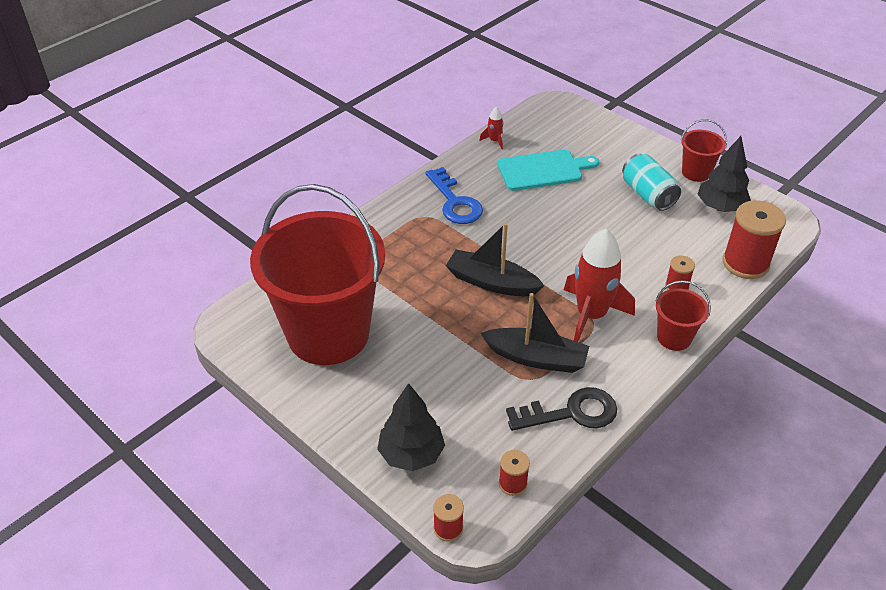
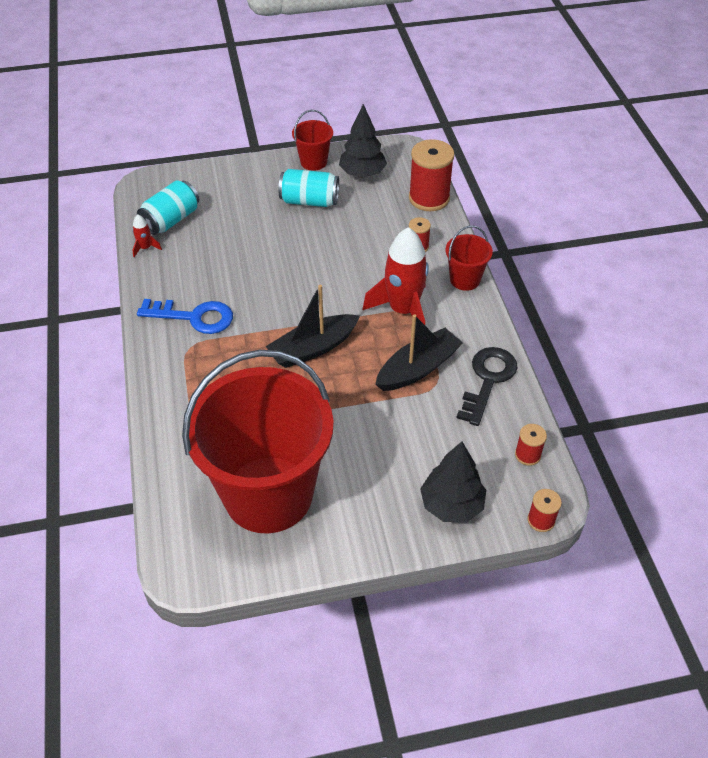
camera: 55 degrees left, 5 degrees up
turquoise cutting board [497,150,599,191] -> none
none -> turquoise can [137,180,199,235]

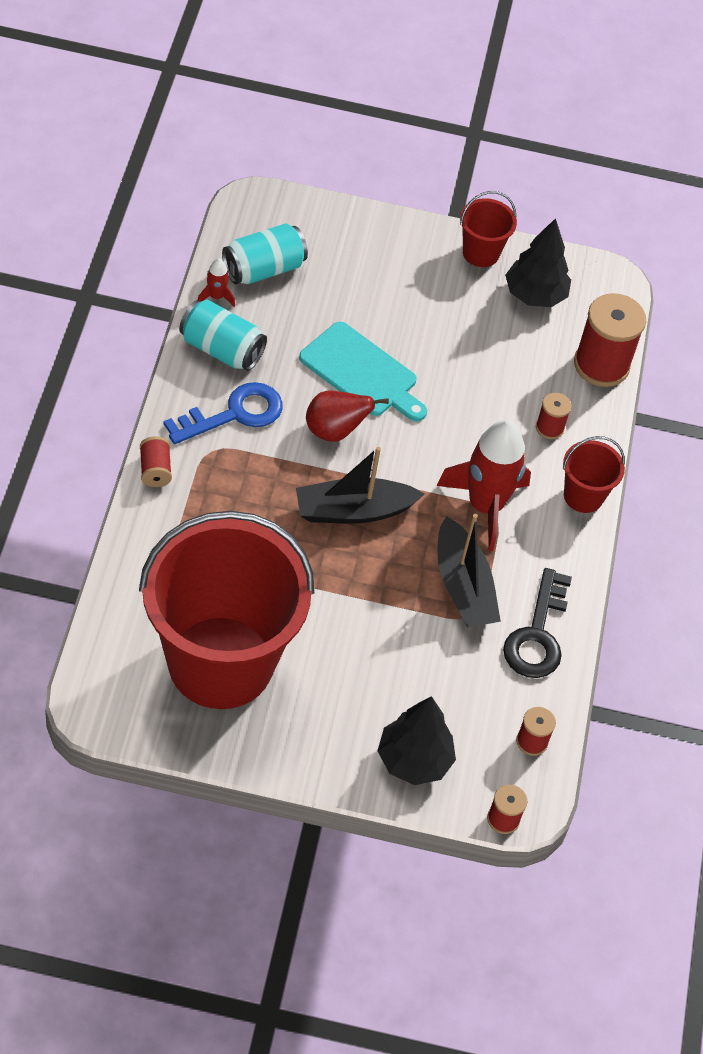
camera: 15 degrees right, 5 degrees up
blue key [137,299,233,334] -> blue key turned 60 degrees counterclockwise [164,382,283,444]
turquoise can [278,169,339,207] -> turquoise can moved to [179,300,267,371]
black boat [375,314,463,391] -> black boat turned 90 degrees clockwise [437,514,501,628]
black key [457,347,518,426] -> black key turned 150 degrees clockwise [503,568,572,678]
none -> red spool [140,436,172,487]
none -> turquoise cutting board [299,322,427,421]
none -> red pear [306,391,389,442]

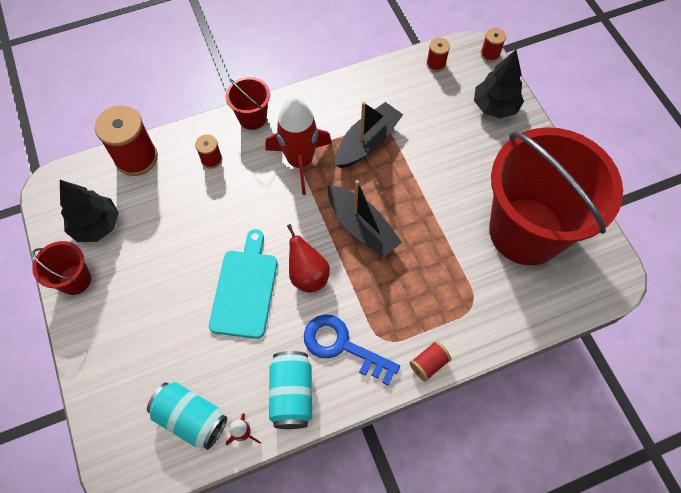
camera: 115 degrees left, 10 degrees up
black key [503,568,572,678] -> none

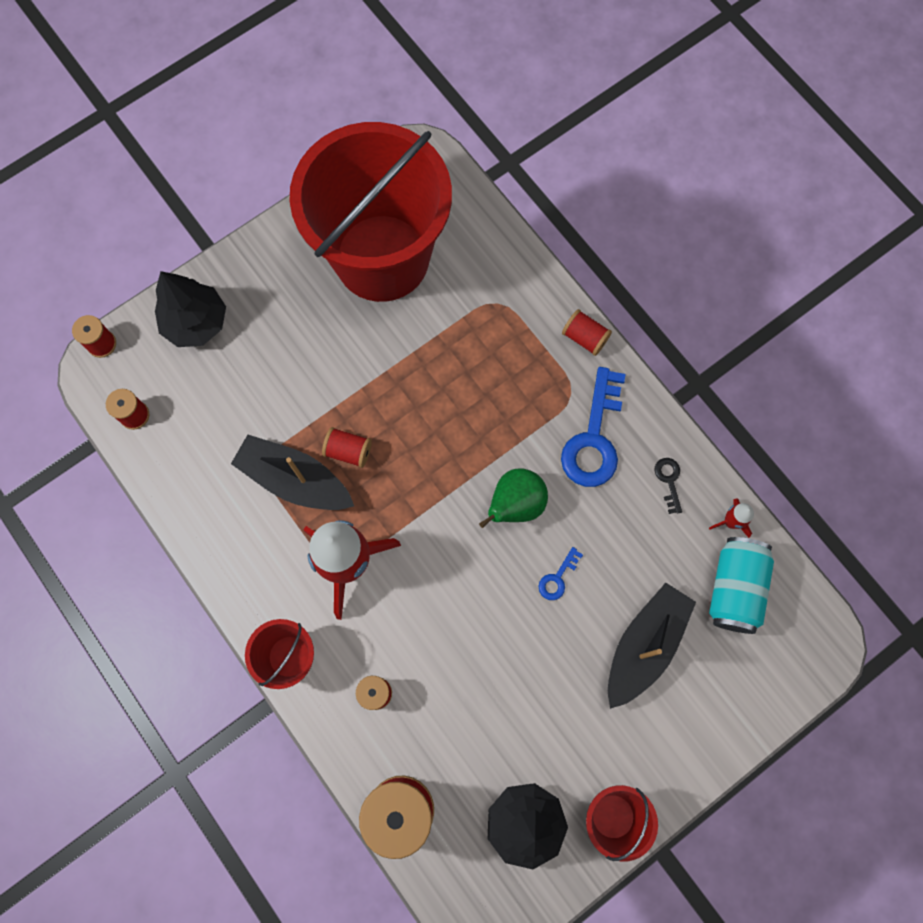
camera: 105 degrees left, 10 degrees up
turquoise cutting board [209,229,277,339] -> blue key [539,547,583,600]
turquoise can [269,351,312,429] -> black key [654,458,682,514]
red pear [287,224,330,293] -> green pear [479,468,548,528]
black boat [328,180,402,258] -> black boat moved to [608,583,696,709]
none -> red spool [322,427,372,468]

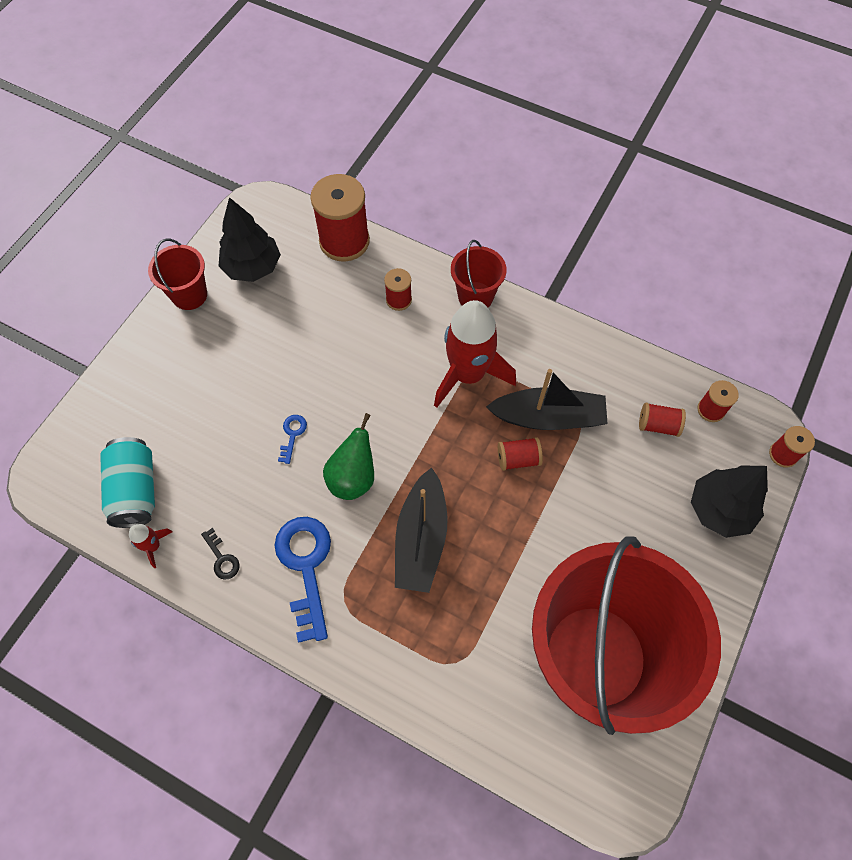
camera: 155 degrees right, 10 degrees down
red spool [562,309,612,356] -> red spool moved to [639,403,686,437]
black boat [608,583,696,709] -> black boat moved to [395,467,448,593]

